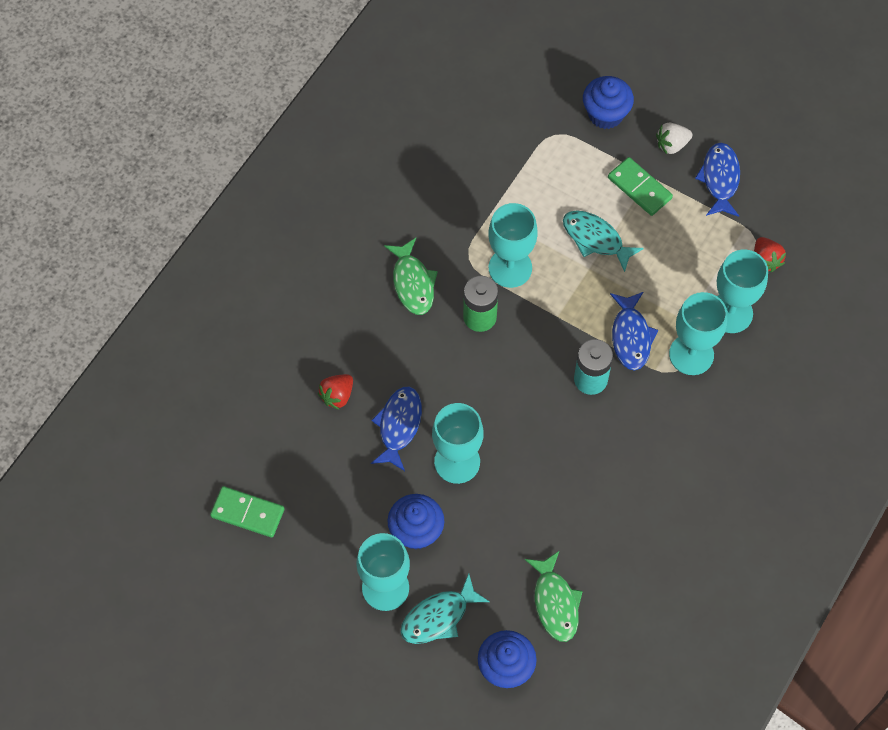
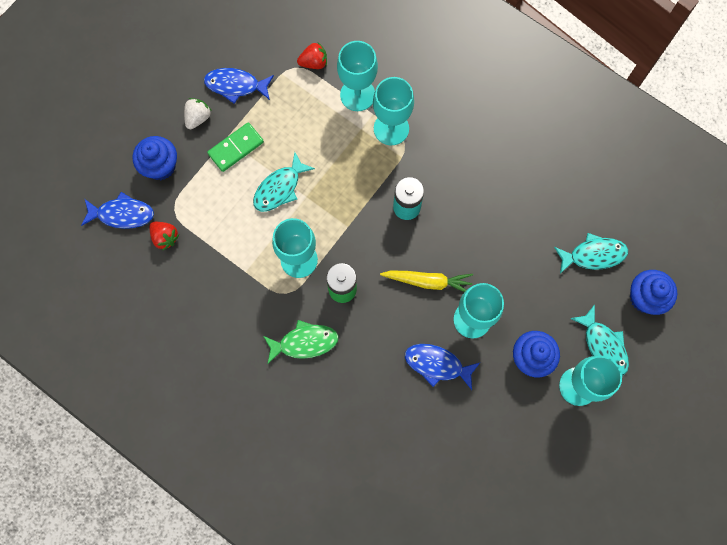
camera: 85 degrees left, 10 degrees up
green domino [210,486,284,537] -> none
red strawberry [318,374,353,410] -> red strawberry moved to [149,222,180,251]
green fish [525,551,583,642] -> turquoise fish [554,233,628,274]
blue fish [610,292,658,371] -> blue fish moved to [81,192,154,229]
white strawberry [656,123,692,154] -> white strawberry turned 135 degrees counterclockwise [184,98,212,129]
none -> yellow carrot [380,271,473,292]

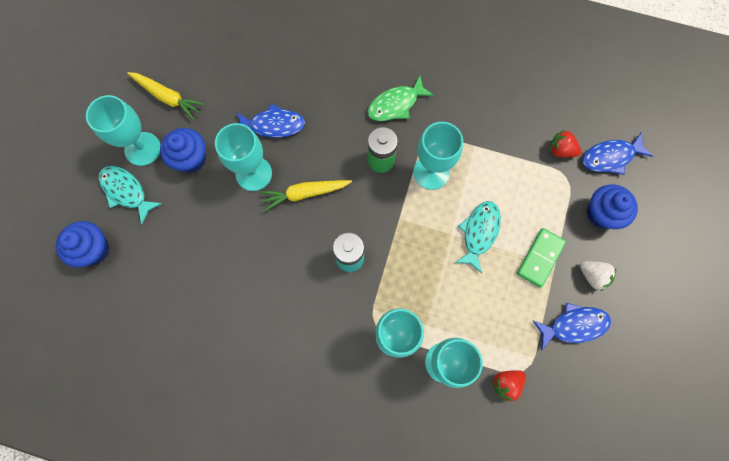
camera: 160 degrees right, 0 degrees up
white strawberry [184,98,212,129] -> white strawberry turned 60 degrees counterclockwise [580,261,616,291]
turquoise fish [554,233,628,274] -> none
none -> yellow carrot [127,72,204,120]

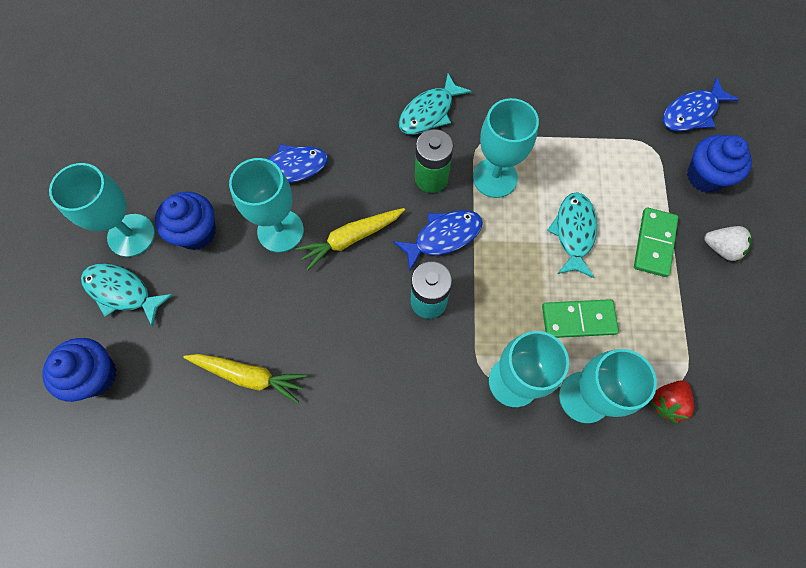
camera: 15 degrees left, 5 degrees down
yellow carrot [127,72,204,120] -> yellow carrot moved to [183,354,307,403]
green fish [367,76,434,121] -> turquoise fish [399,74,472,135]
blue fish [532,303,611,350] -> blue fish moved to [393,210,483,271]
red strawberry [550,130,581,157] -> none
none -> green domino [542,299,619,338]

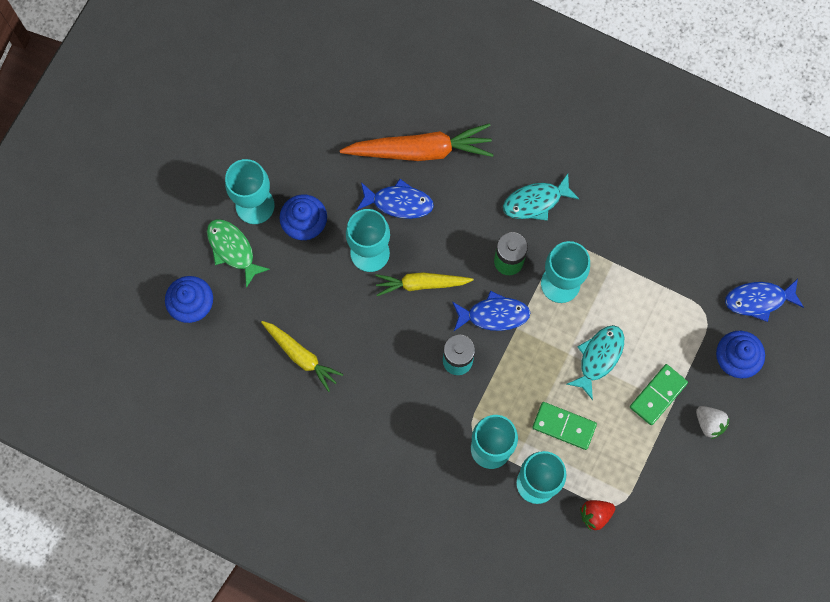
camera: 25 degrees right, 5 degrees up
turquoise fish [81,263,173,327] -> green fish [207,219,270,288]
none -> orange carrot [340,123,494,161]

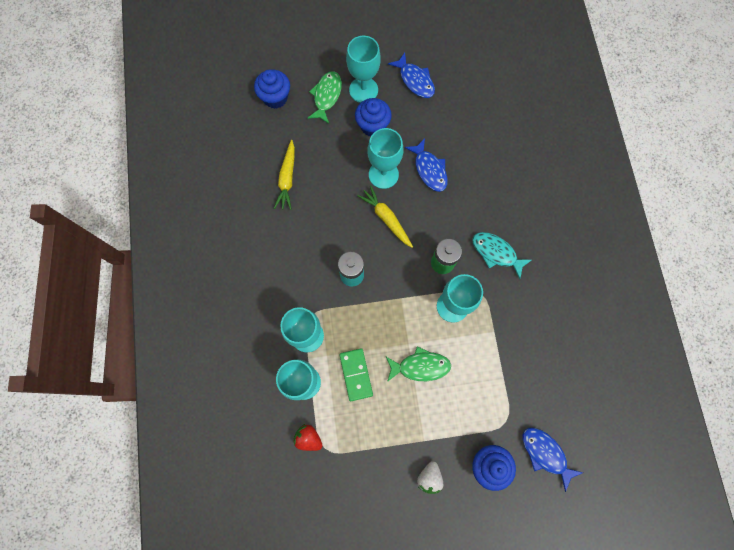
camera: 55 degrees right, 0 degrees up
orange carrot [340,123,494,161] -> none
blue fish [452,291,531,331] -> blue fish moved to [388,53,435,98]
turquoise fish [566,325,624,400] -> green fish [386,346,451,382]
green domino [630,364,688,425] -> none

